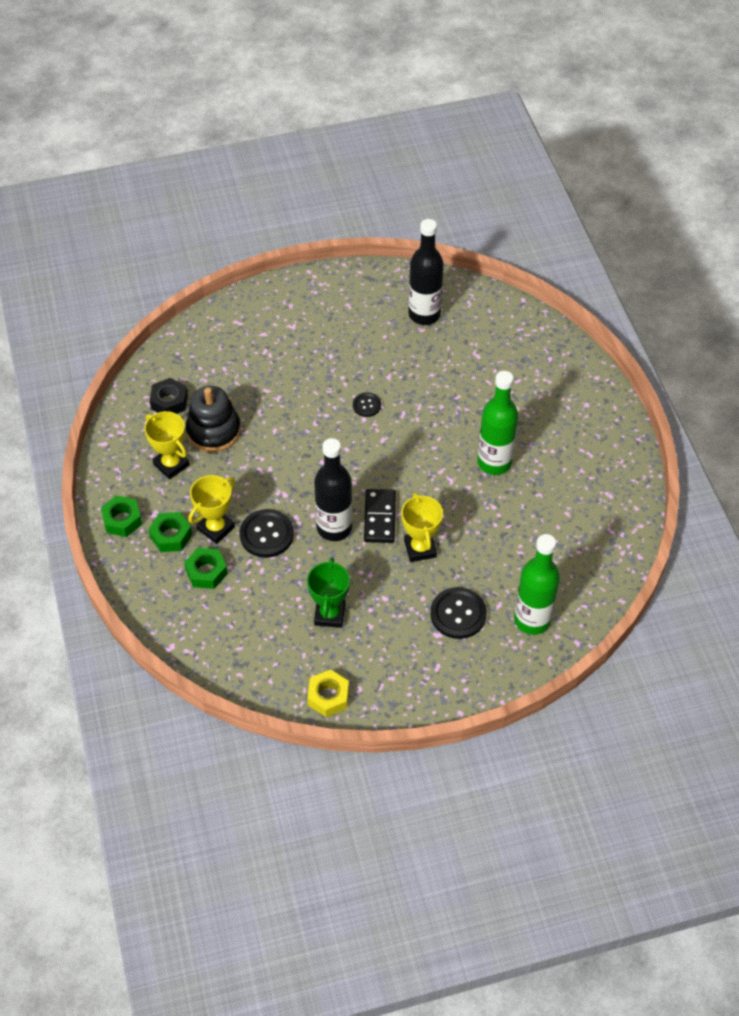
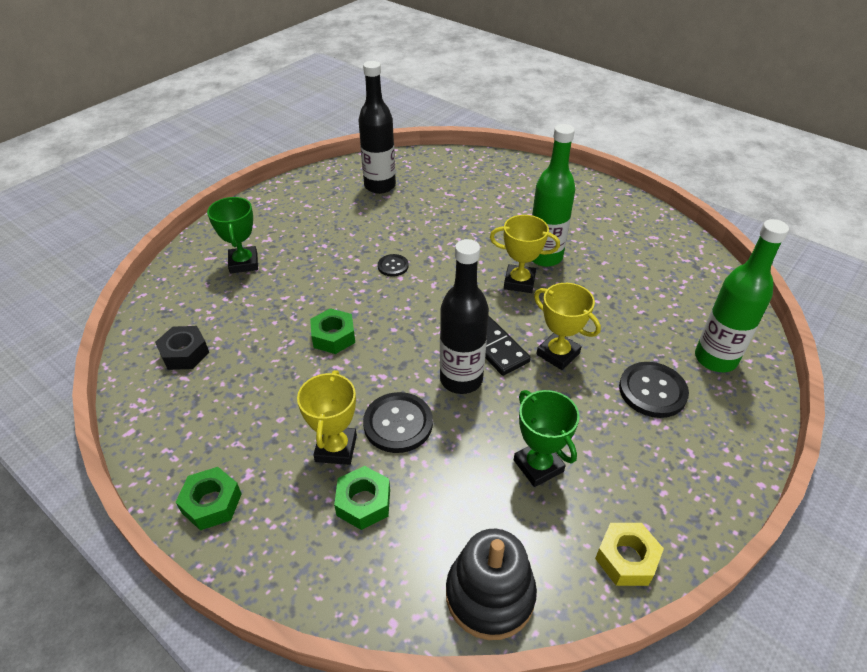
camera: 35 degrees left, 10 degrees down
yellow trophy [144,411,190,479] -> yellow trophy moved to [490,215,560,293]
green nut [148,512,192,552] -> green nut moved to [310,308,355,354]
black stacking toy [186,386,241,452] -> black stacking toy moved to [446,529,537,640]
none -> green trophy [207,197,258,274]

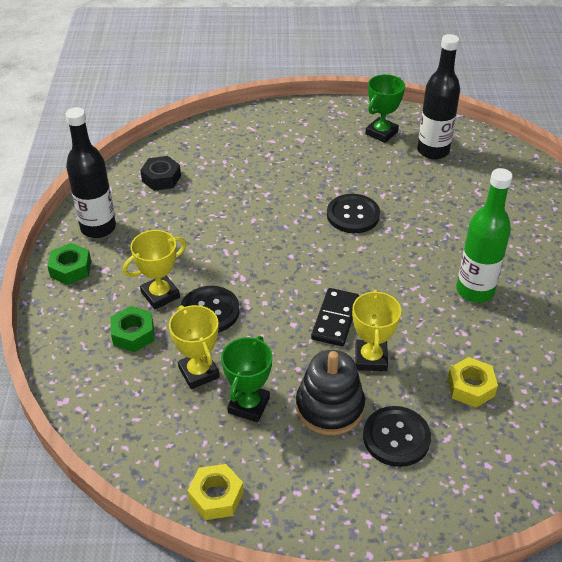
camera: 50 degrees right, 0 degrees up
green trophy [207,197,258,274] -> green trophy moved to [365,74,405,143]
green nut [310,308,355,354] -> none
black button [378,254,409,277] -> black button [327,194,380,233], size x1.79
black bottle [440,239,489,394] -> black bottle moved to [66,107,116,238]
black stacking toy [446,529,537,640] -> black stacking toy moved to [296,350,365,435]
yellow trophy [490,215,560,293] -> yellow trophy moved to [169,305,220,389]
green bottle [695,219,789,372] -> none
none -> yellow nut [447,357,498,408]

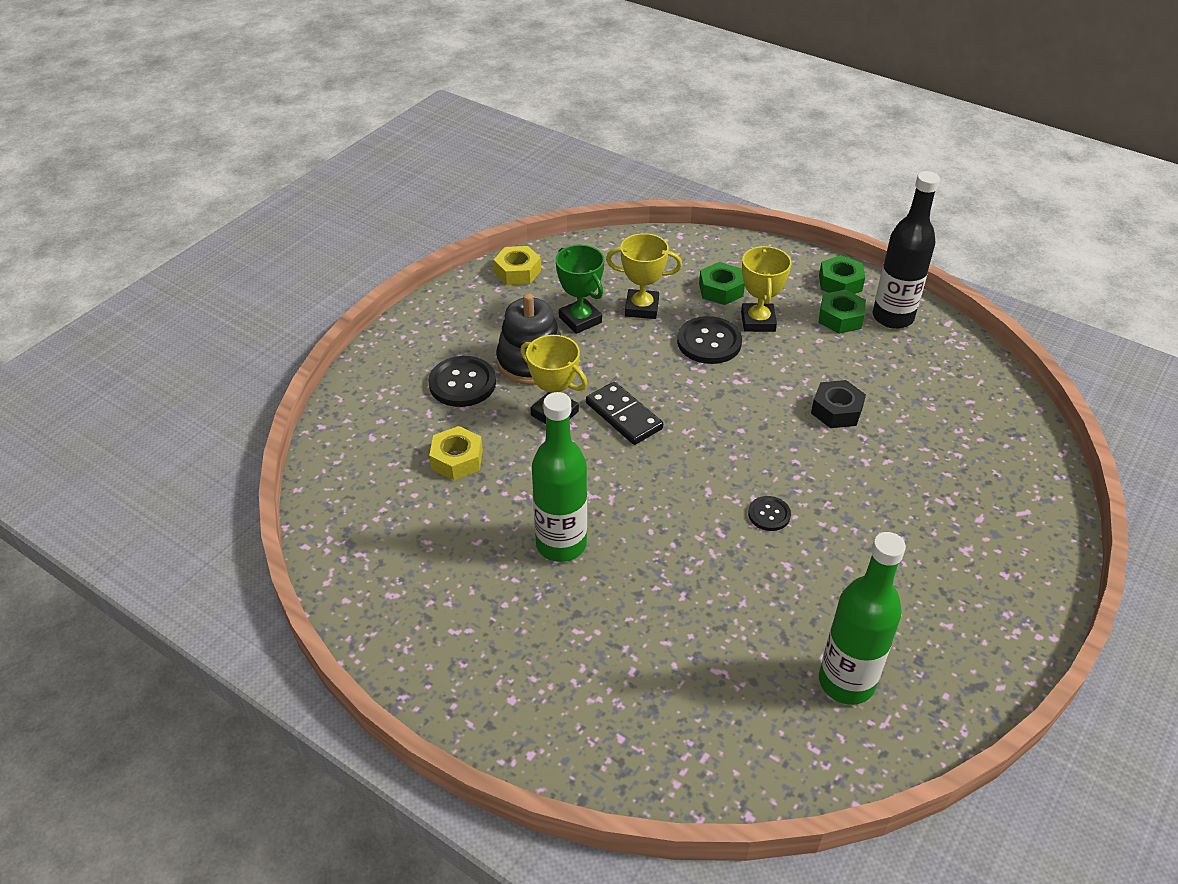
camera: 125 degrees right, 0 degrees up
black nut [140,156,181,191] -> black nut moved to [811,380,866,428]
black button [327,194,380,233] -> black button [748,496,791,531], size x0.56
green trophy [365,74,405,143] -> none
black bottle [417,34,460,159] -> green bottle [819,532,906,705]
none -> green nut [818,290,866,334]

